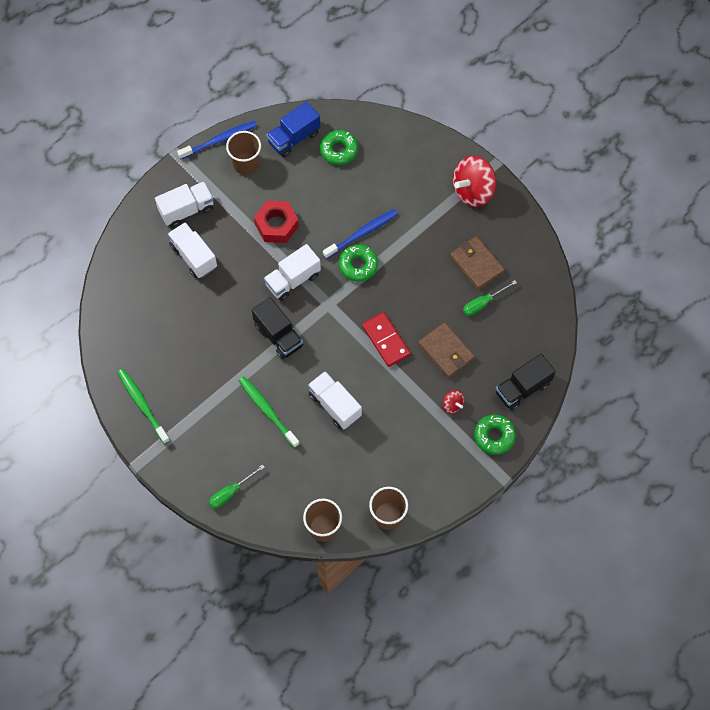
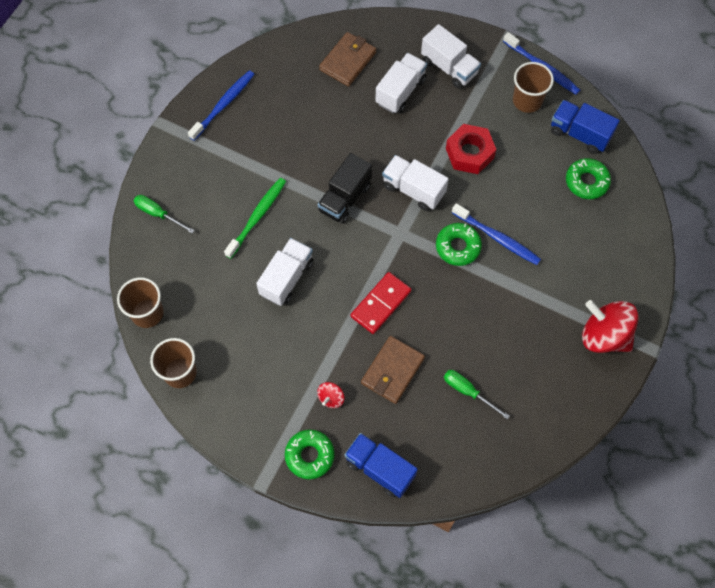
camera: 70 degrees right, 0 degrees up
green toothbrush [117,369,170,444] -> blue toothbrush [188,70,255,141]
brown wallet [450,236,505,290] -> brown wallet moved to [319,32,376,87]
black truck [496,354,556,411] -> blue truck [345,433,418,498]

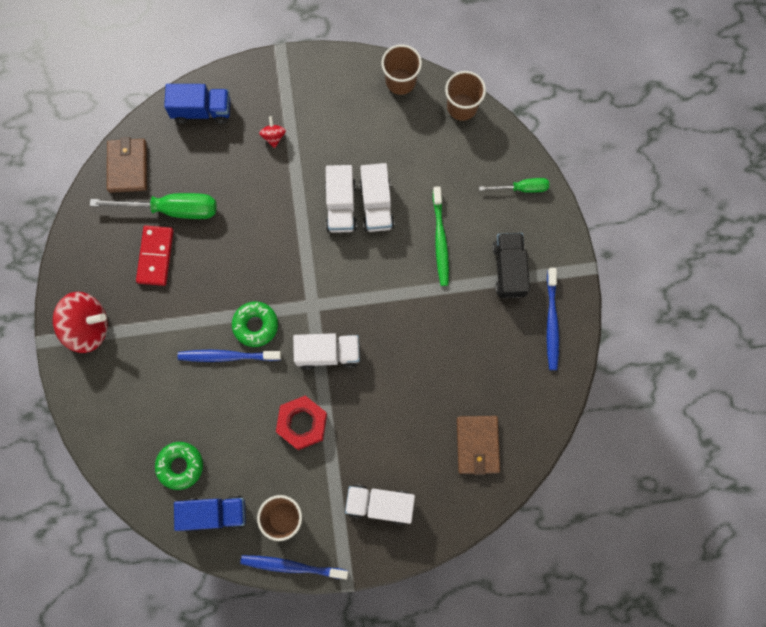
camera: 145 degrees right, 10 degrees up
green donut [285,429,335,479] -> none
black truck [318,153,372,224] -> black truck moved to [493,233,530,298]
red domino [351,272,411,334] -> red domino moved to [136,226,174,286]
brown wallet [361,336,425,404] -> brown wallet moved to [107,137,147,193]
white truck [375,53,427,113] -> white truck moved to [325,165,357,233]
green screwdriver [444,370,510,419] -> green screwdriver [90,193,216,219], size x1.78

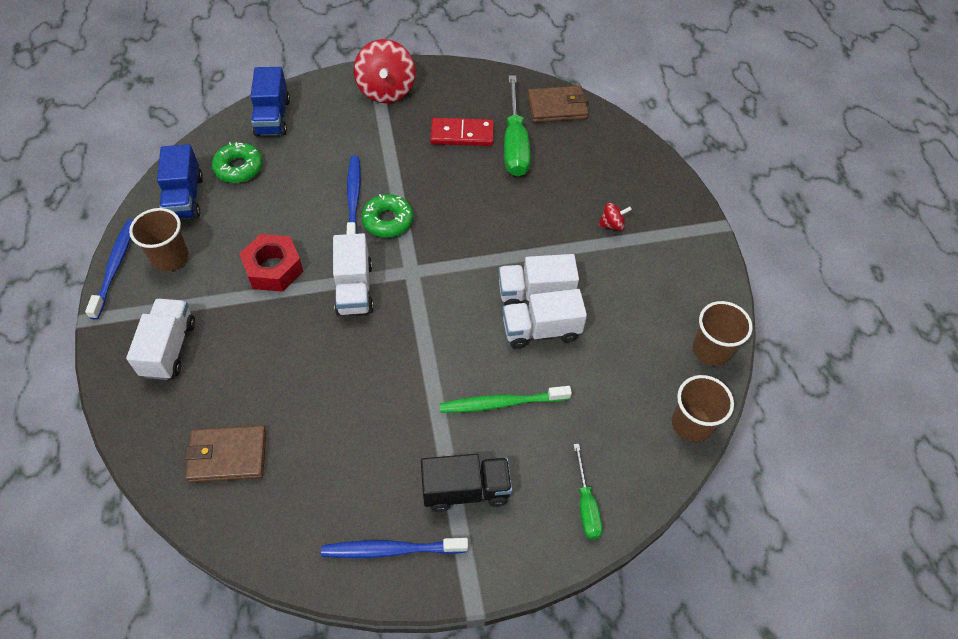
camera: 85 degrees right, 20 degrees down
blue truck [164,84,230,124] -> blue truck moved to [250,67,290,136]

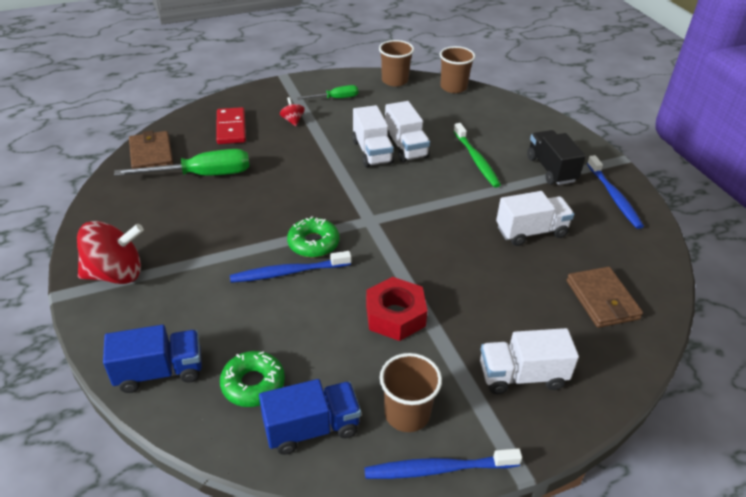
camera: 100 degrees left, 15 degrees down
white truck [333,233,374,315] -> white truck moved to [496,191,574,246]
red domino [430,118,494,146] -> red domino moved to [216,107,246,144]
green screwdriver [573,444,602,539] -> green screwdriver moved to [296,85,358,100]

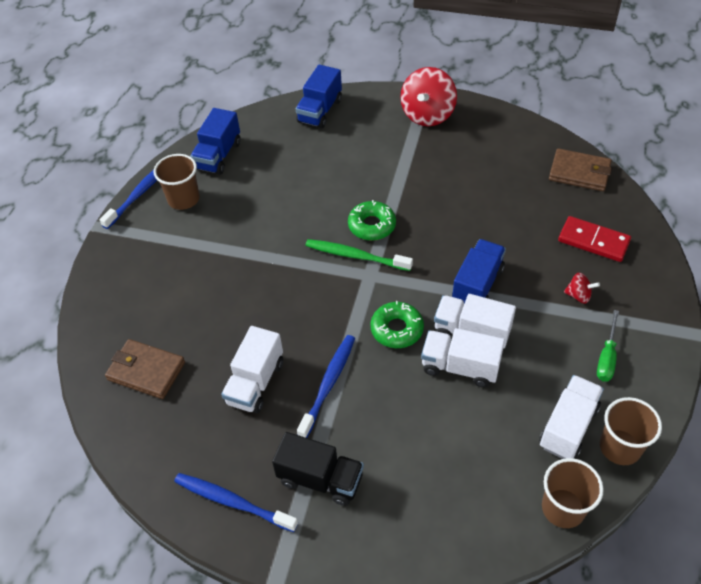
camera: 130 degrees right, 10 degrees up
green screwdriver [114,149,250,176] -> none
green donut [220,351,285,407] -> green donut moved to [370,301,424,348]
blue toothbrush [230,251,351,283] -> blue toothbrush moved to [297,335,355,438]
red nut [366,277,428,341] -> none
green toothbrush [454,123,501,188] -> green toothbrush moved to [305,239,413,271]
white truck [480,328,579,394] -> white truck moved to [539,375,604,459]
none -> blue truck [452,239,506,304]

